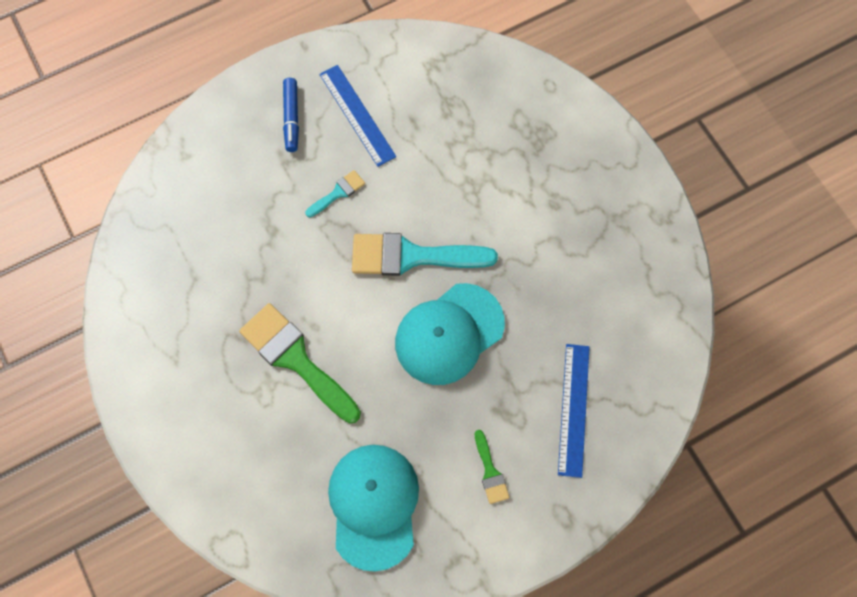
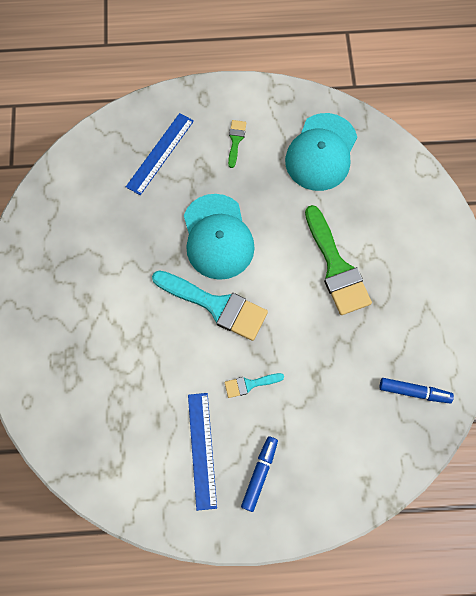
camera: 155 degrees left, 0 degrees up
turquoise cap [395,283,505,385] -> turquoise cap turned 90 degrees clockwise [184,194,255,280]
none -> blue marker [379,378,454,403]

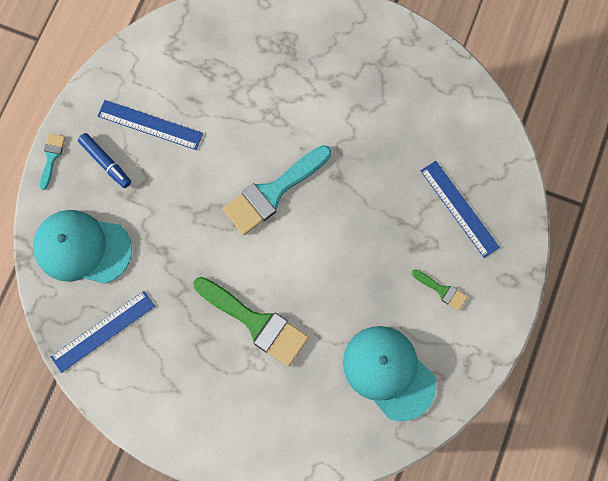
camera: 115 degrees right, 5 degrees up
turquoise cap [184,194,255,280] -> turquoise cap moved to [33,210,132,284]
turquoise brush [224,373,284,398] -> turquoise brush moved to [40,134,65,190]
green brush [305,205,372,315] -> green brush turned 150 degrees counterclockwise [193,277,309,367]
blue marker [379,378,454,403] -> blue ruler [51,291,155,373]

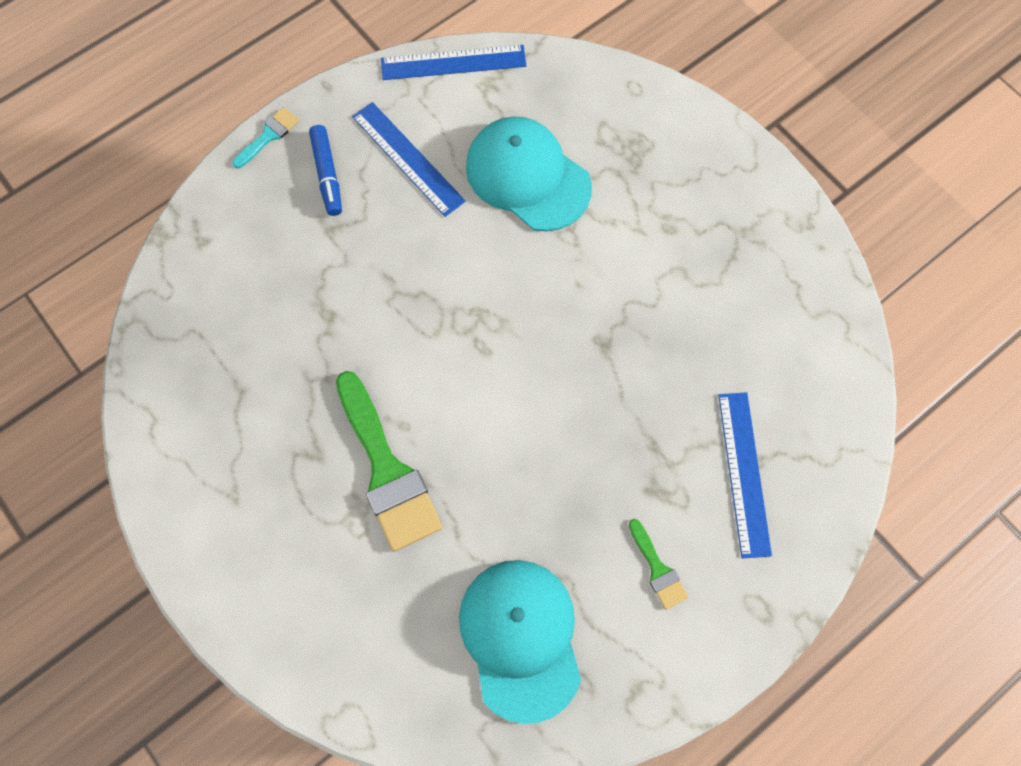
camera: 30 degrees right, 5 degrees down
turquoise cap [33,210,132,284] -> turquoise cap moved to [466,116,592,231]
blue ruler [51,291,155,373] -> blue ruler moved to [381,45,526,80]
turquoise brush [223,145,331,235] -> none

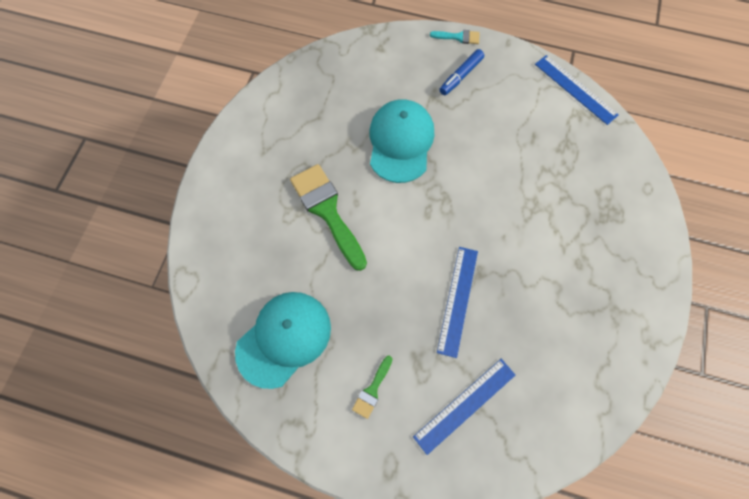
camera: 55 degrees right, 0 degrees up
green brush [336,371,443,551] -> green brush turned 120 degrees clockwise [290,164,367,271]
blue ruler [352,102,466,217] -> blue ruler moved to [437,247,478,358]
turquoise cap [466,116,592,231] -> turquoise cap moved to [369,99,434,183]

